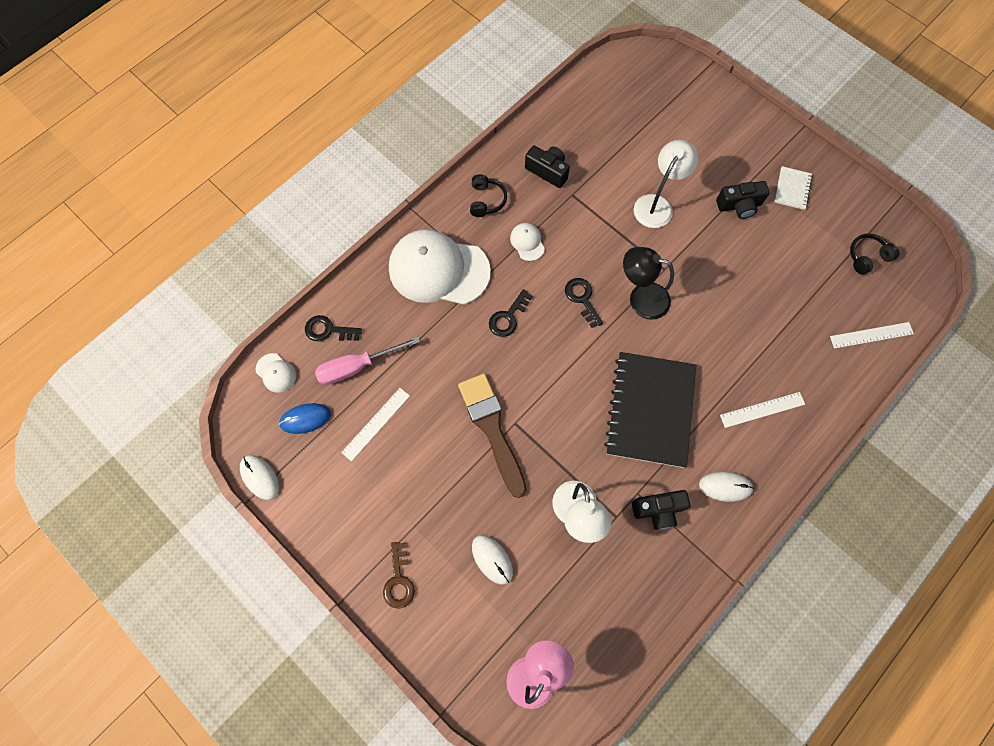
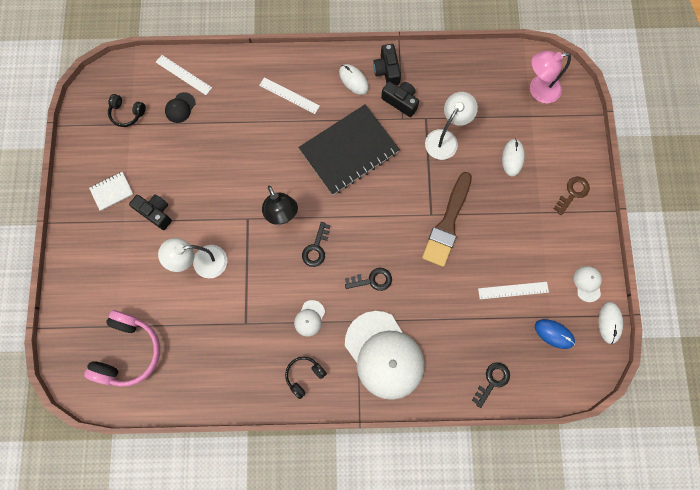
camera: 135 degrees left, 5 degrees up
white cap [256,353,296,393] -> white cap moved to [574,266,602,302]
black key [305,315,362,341] -> black key turned 105 degrees counterclockwise [472,362,510,408]
pink screwdriver [315,336,420,385] -> none
black camera [525,146,570,188] -> black camera moved to [373,44,401,85]
none -> pink headphones [84,310,160,387]
none -> black cap [165,92,195,123]

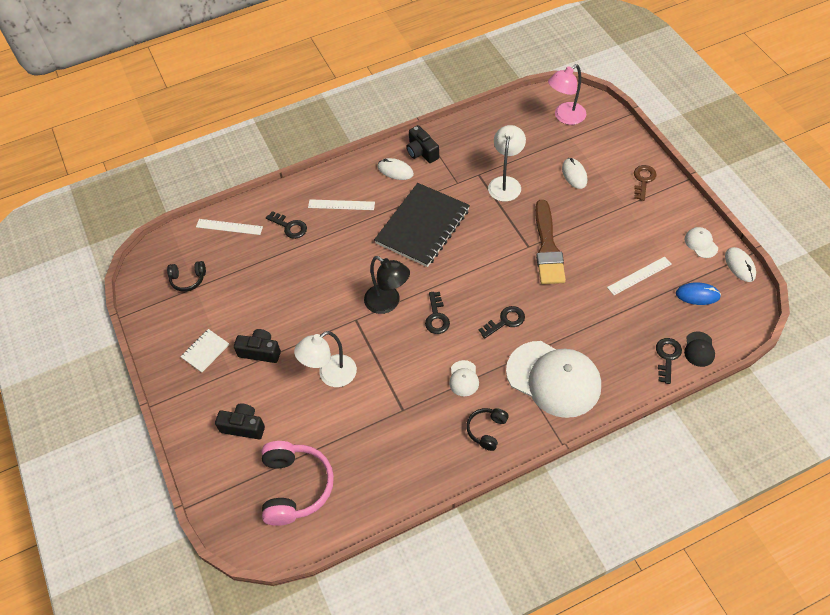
camera: 20 degrees left, 20 degrees down
black cap [165,92,195,123] -> black cap moved to [684,332,715,367]
black camera [381,81,419,117] -> black camera moved to [215,403,265,439]
none -> black key [266,211,307,239]

